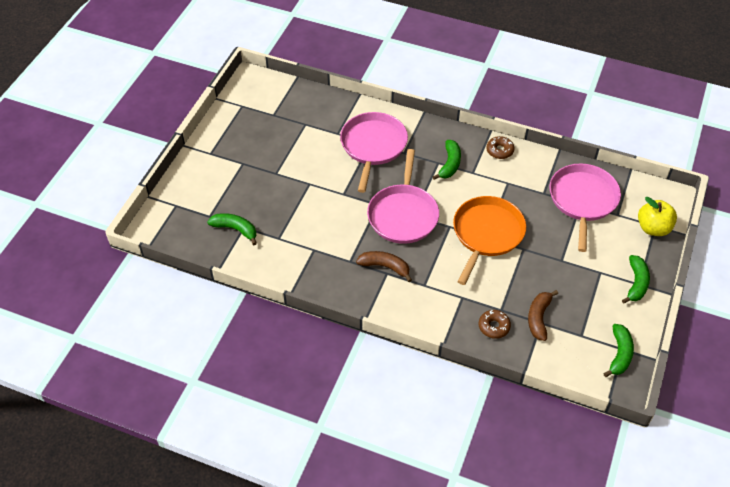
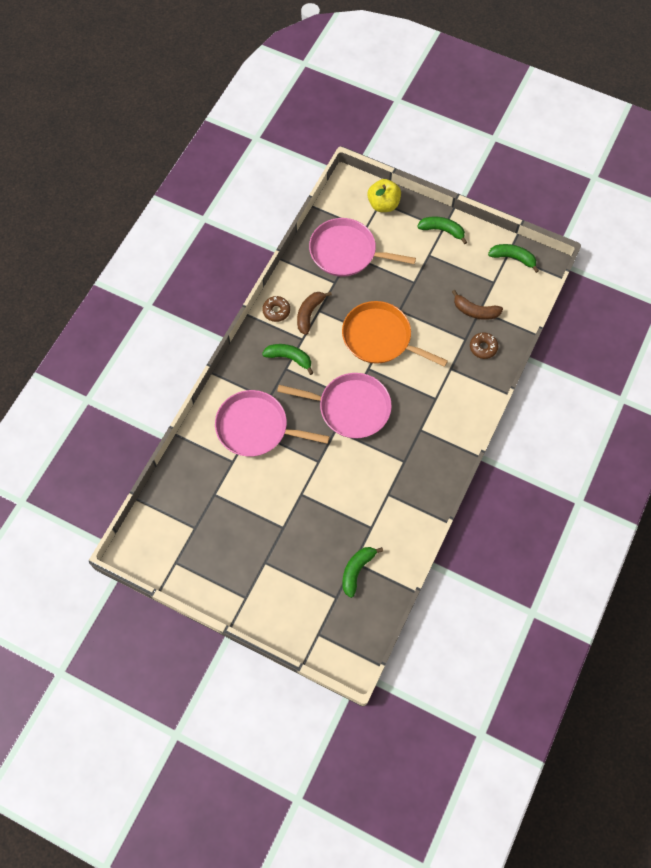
camera: 85 degrees left, 15 degrees up
brown banana [356,251,412,282] -> brown banana moved to [297,292,332,335]

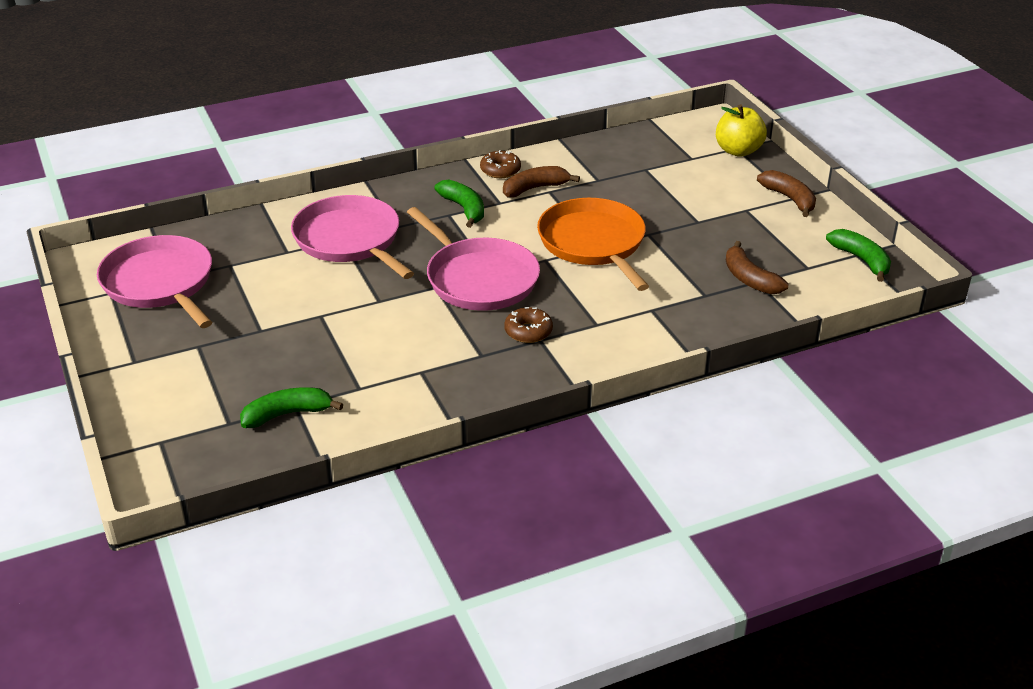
camera: 40 degrees right, 30 degrees down
pink pan [309,218,416,277] -> pink pan moved to [97,235,212,328]
green banana [417,216,467,244] -> brown banana [757,170,816,217]
brown donut [470,332,498,359] -> brown donut moved to [504,307,553,343]

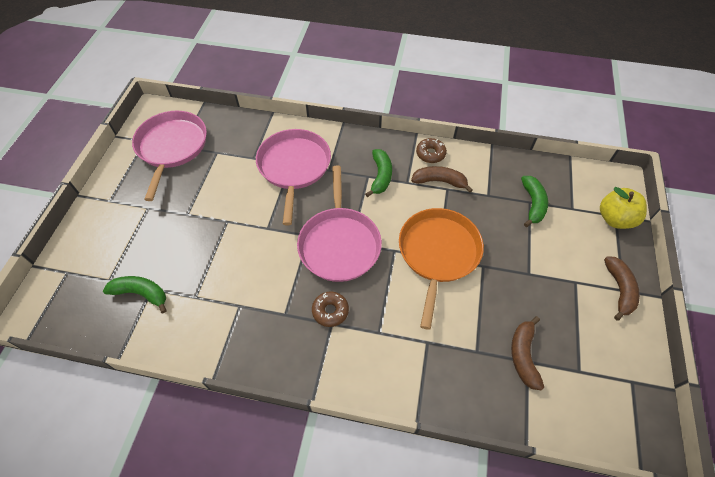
camera: 35 degrees right, 20 degrees up
green banana [826,229,891,282] -> green banana moved to [521,176,548,227]

